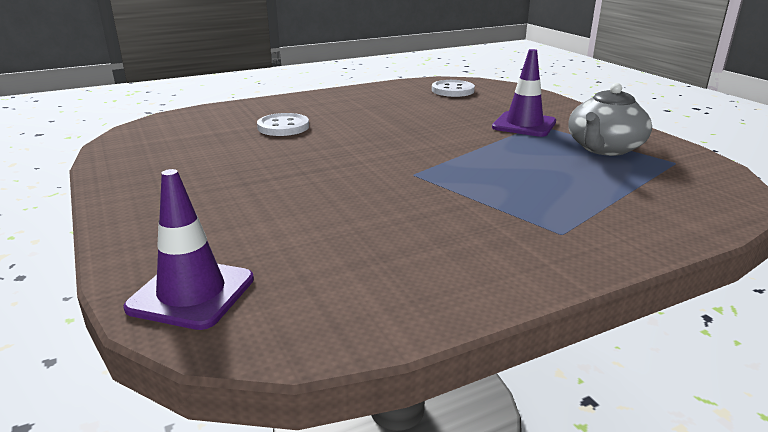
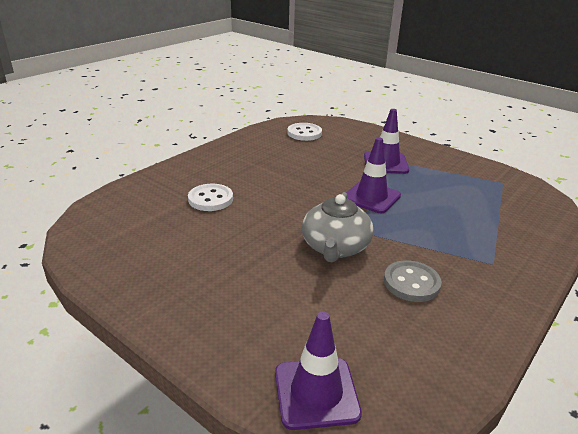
camera: 25 degrees left, 5 degrees up
grey teapot [568,83,652,156] -> grey teapot moved to [302,192,374,263]
none -> purple traffic cone [346,137,401,213]
none -> grey button [384,260,442,302]

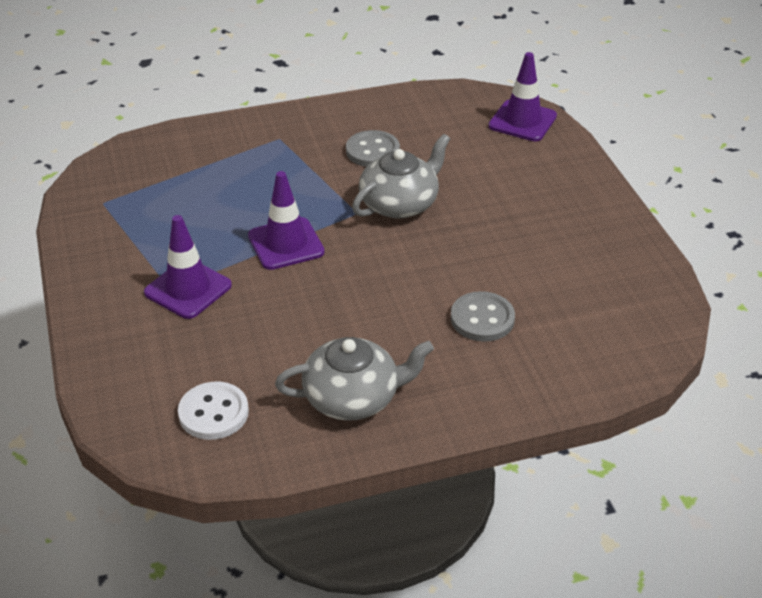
camera: 145 degrees left, 10 degrees up
white button [188,184,233,211] -> grey button [451,291,515,342]
none -> grey teapot [275,337,434,421]

